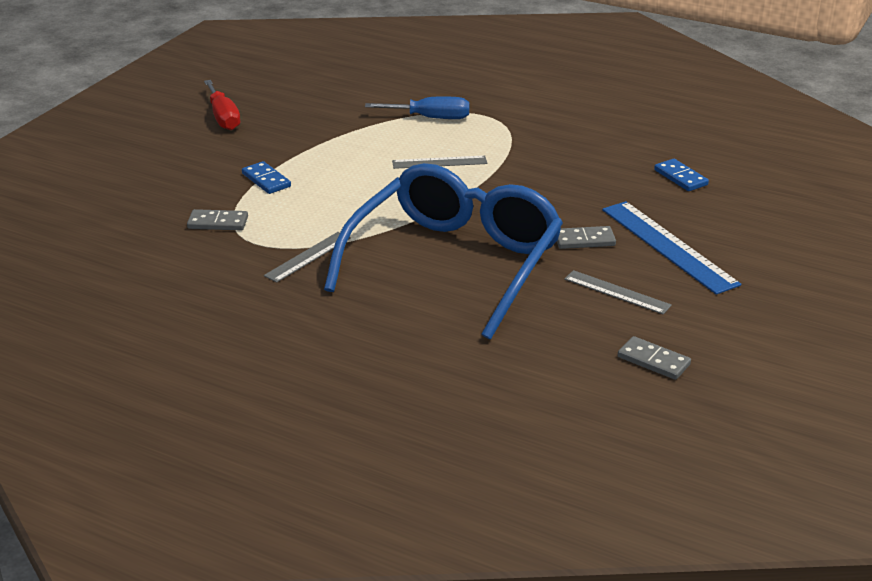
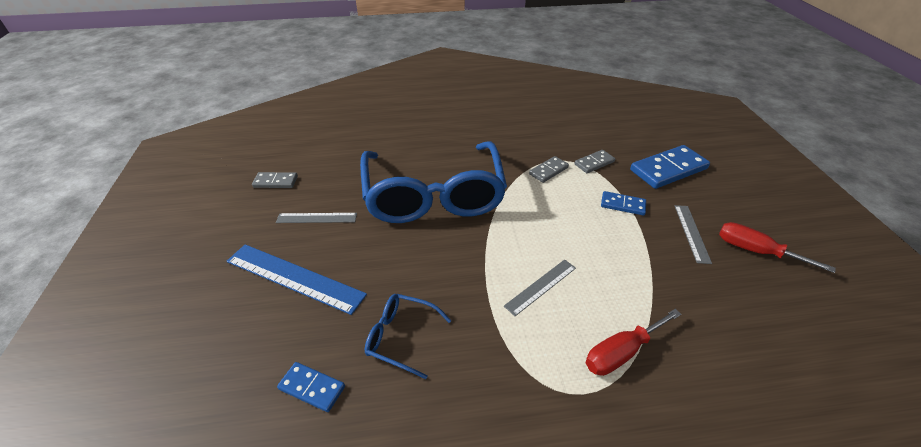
camera: 145 degrees right, 10 degrees up
grey ruler [264,232,351,282] -> grey ruler moved to [675,205,712,264]
blue screwdriver [365,96,469,119] -> red screwdriver [586,309,681,376]
grey domino [557,226,616,249] -> grey domino moved to [529,156,569,183]
none -> blue glasses [365,294,452,379]
none -> blue domino [630,145,710,189]

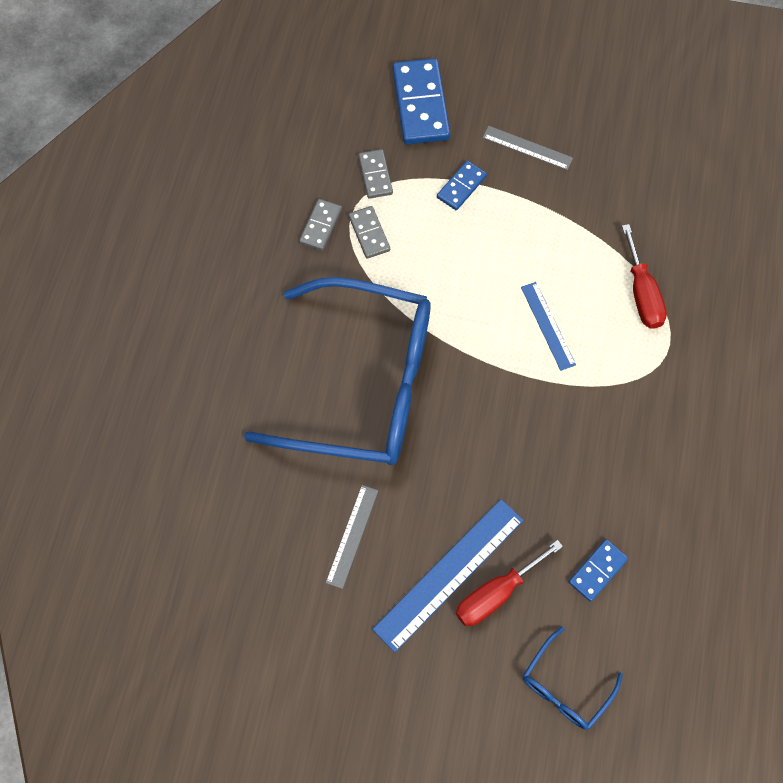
camera: 70 degrees left, 25 degrees up
grey domino [252,172,298,188] -> grey domino moved to [299,199,342,251]
blue glasses [365,294,452,379] -> blue glasses moved to [523,627,623,730]
grey ruler [504,259,576,316] -> blue ruler [521,282,576,371]
red screwdriver [719,222,836,273] -> red screwdriver moved to [456,540,563,626]

